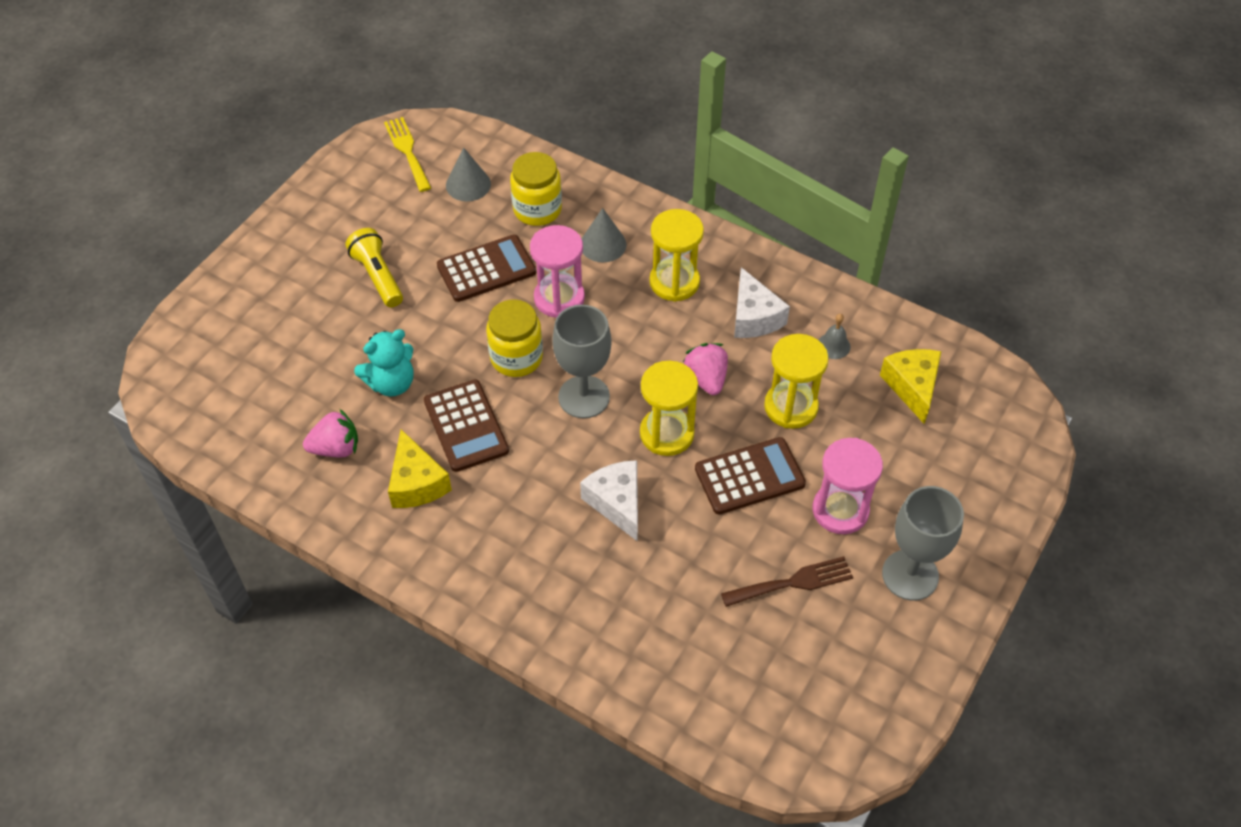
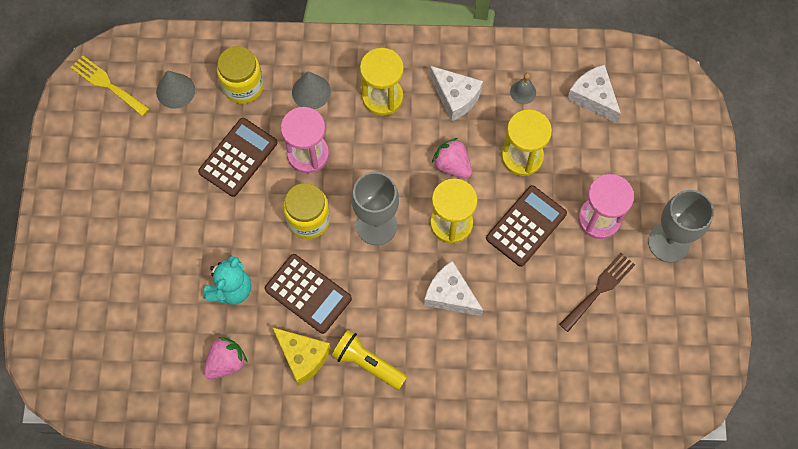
camera: 30 degrees left, 15 degrees up
yellow flashlight [345,228,403,307] -> yellow flashlight moved to [331,330,407,390]
yellow cheese [880,349,942,424] -> white cheese [567,65,621,123]

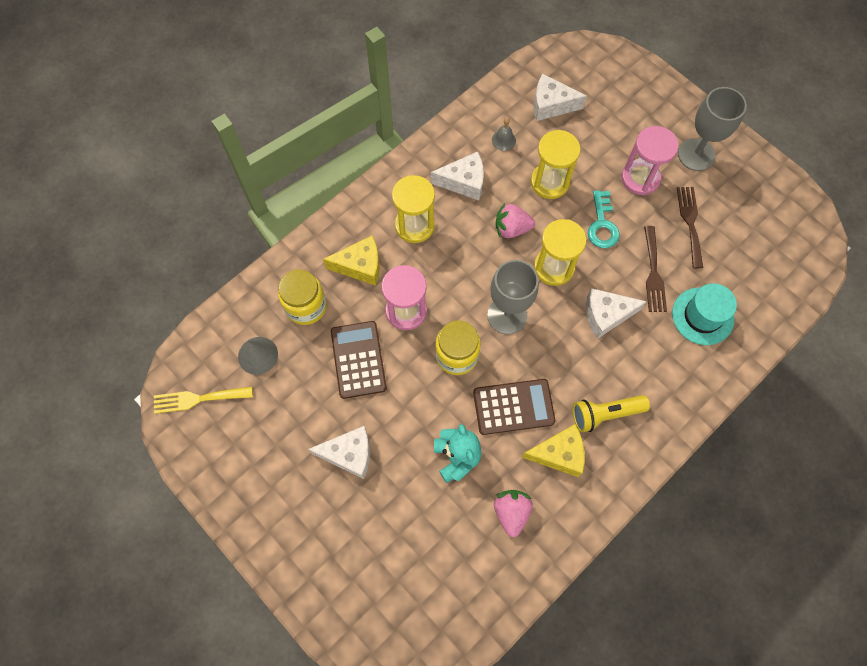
camera: 45 degrees left, 0 degrees up
grey cone [292,71,331,109] -> yellow cheese [323,236,380,286]
brown calculator [486,185,567,267] -> turquoise key [588,190,620,248]
none -> white cheese [308,426,370,479]
none -> brown fork [644,226,667,312]
none -> turquoise hat [672,283,737,345]

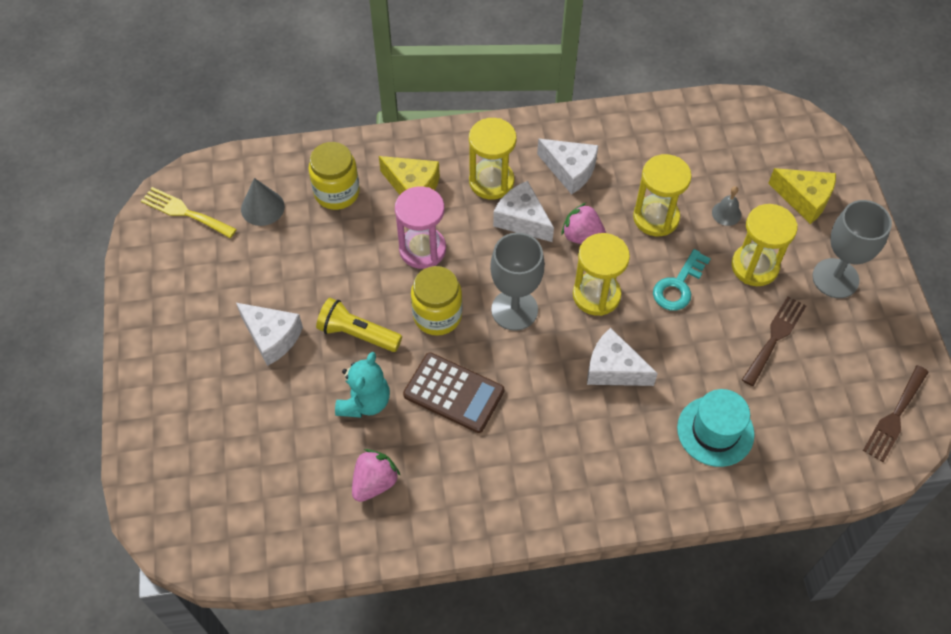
camera: 35 degrees right, 10 degrees down
brown calculator [331,321,387,399] -> none
grey bell [492,118,516,151] -> grey bell moved to [712,186,741,226]
yellow cheese [521,424,585,477] -> yellow cheese moved to [768,168,836,224]
white cheese [534,74,587,121] -> white cheese moved to [493,181,554,242]
yellow flashlight [573,395,650,432] -> yellow flashlight moved to [316,298,402,352]
pink hourglass [622,126,678,195] -> yellow hourglass [731,204,797,286]
brown fork [644,226,667,312] -> brown fork moved to [863,365,928,462]

